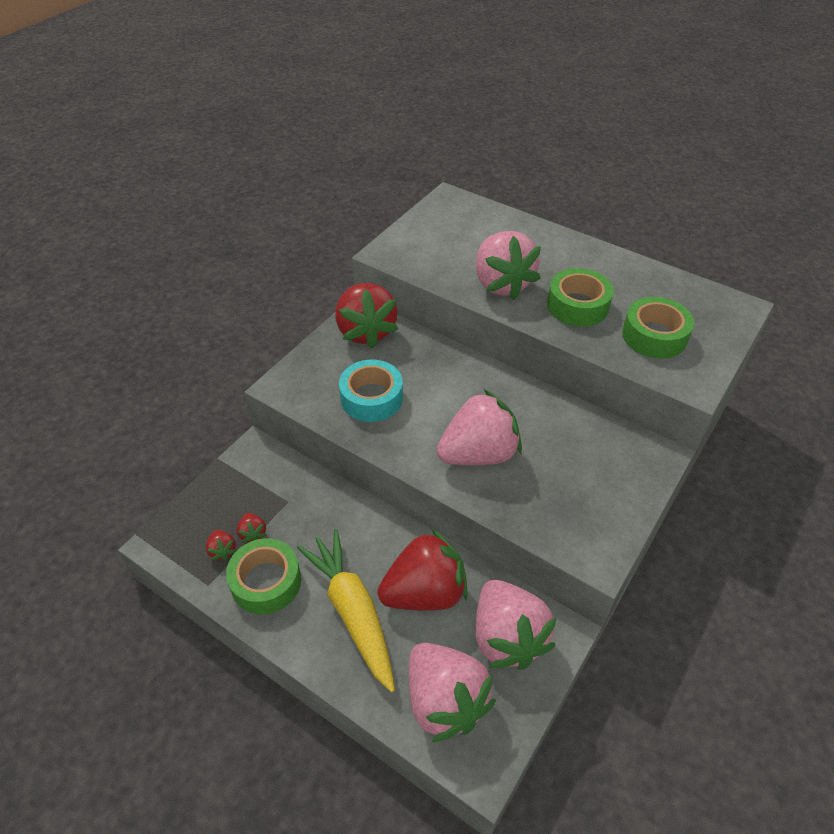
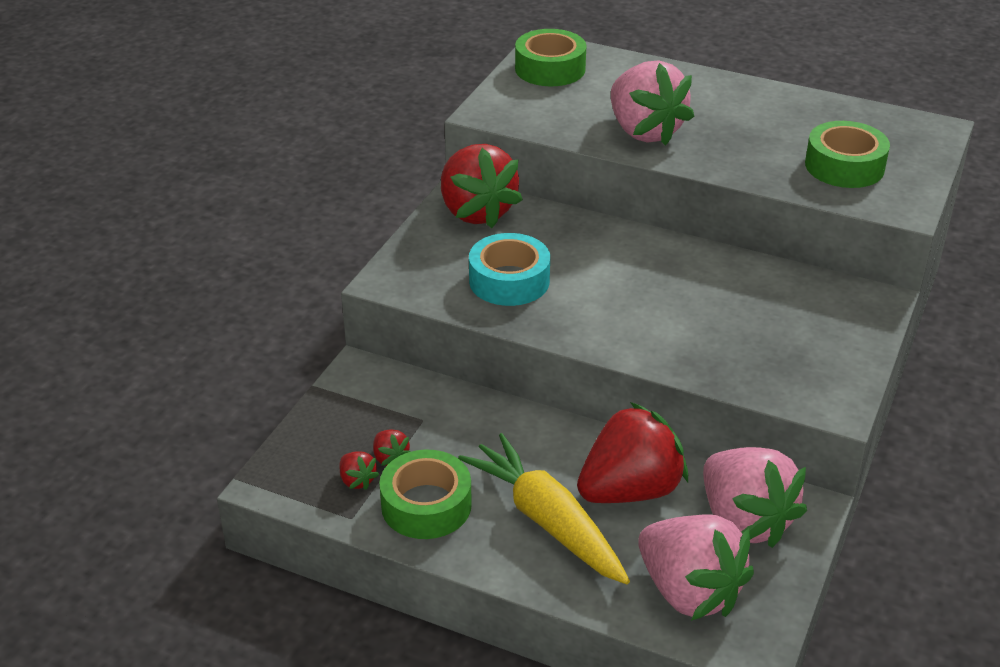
camera: 10 degrees left, 10 degrees down
pink strawberry [437,389,522,465] -> none
green tape [547,268,614,327] -> green tape moved to [515,29,586,86]

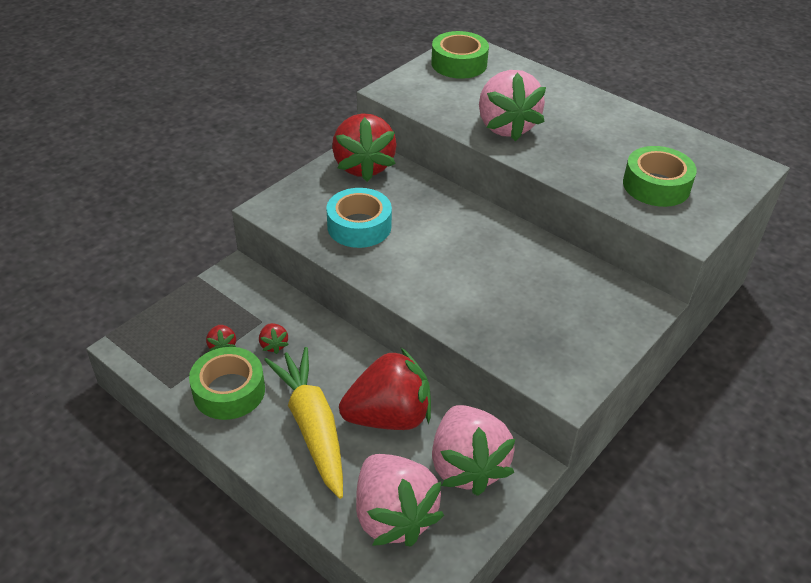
camera: 15 degrees right, 5 degrees up
red strawberry [339,452,379,490] -> red strawberry moved to [259,323,289,354]

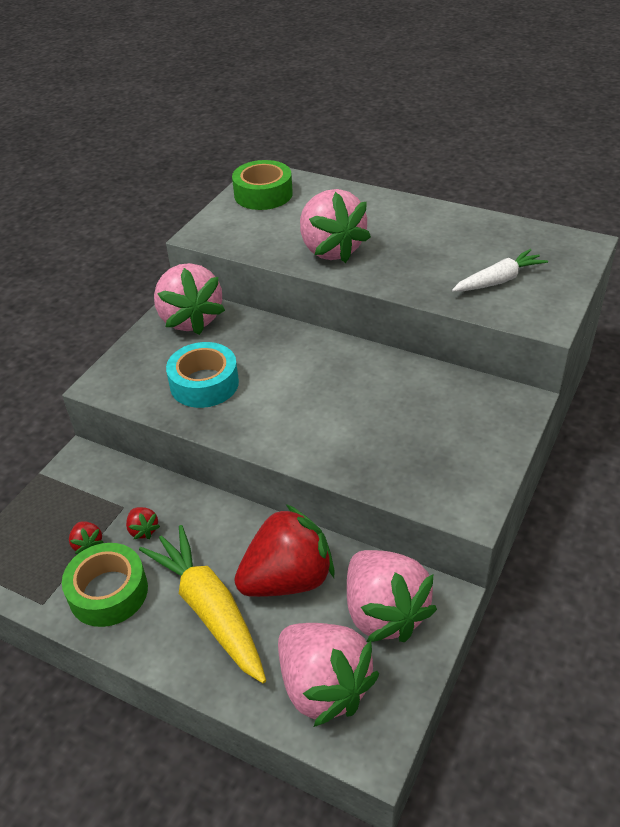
camera: 10 degrees left, 0 degrees up
red strawberry [332,113,397,182] -> pink strawberry [154,263,225,335]
green tape [623,146,697,207] -> white carrot [452,249,548,292]

